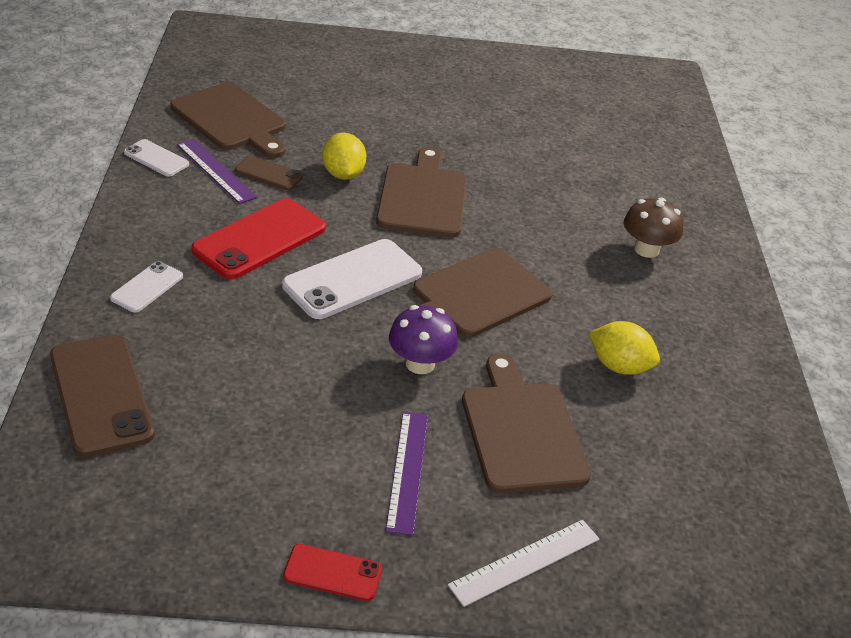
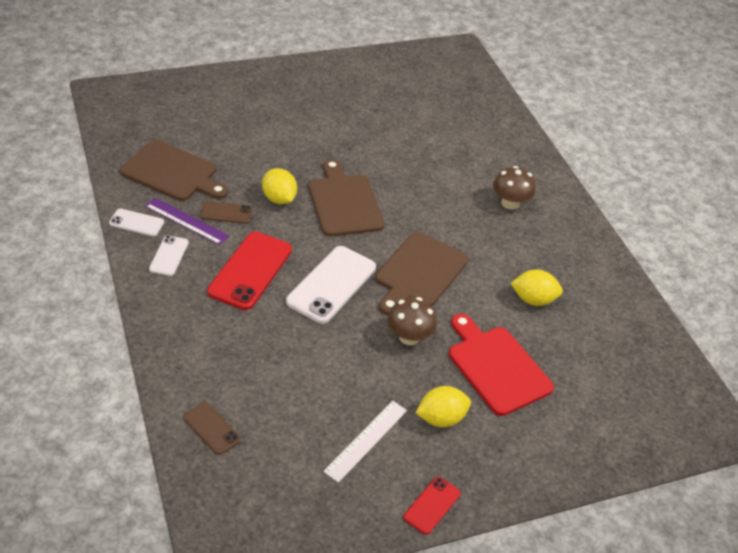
camera: 20 degrees left, 5 degrees up
brown phone [50,334,155,457] -> brown phone [184,402,240,455], size x0.53
white phone [110,261,183,313] -> white phone moved to [149,235,189,276]
red phone [283,544,382,601] -> red phone turned 45 degrees counterclockwise [403,477,461,535]
purple ruler [385,411,428,535] -> yellow lemon [415,386,471,427]
purple mushroom [389,305,458,374] -> brown mushroom [387,297,437,345]
white ruler [448,520,599,607] -> white ruler moved to [323,401,407,483]
brown cutting board [462,354,591,493] -> red cutting board [449,314,554,416]

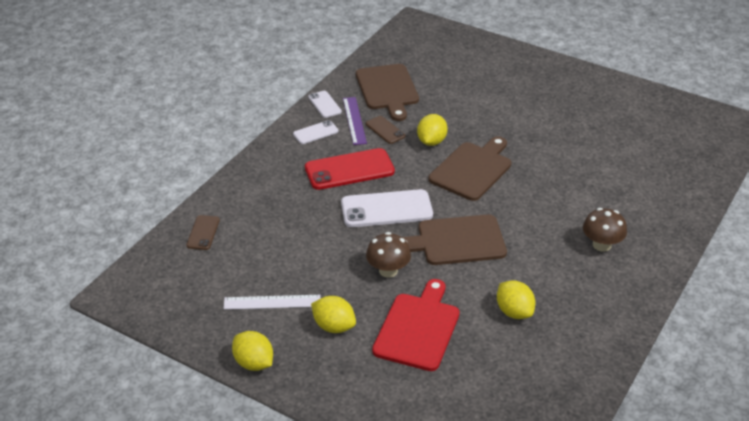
camera: 55 degrees right, 5 degrees down
red phone [403,477,461,535] -> yellow lemon [232,331,273,371]

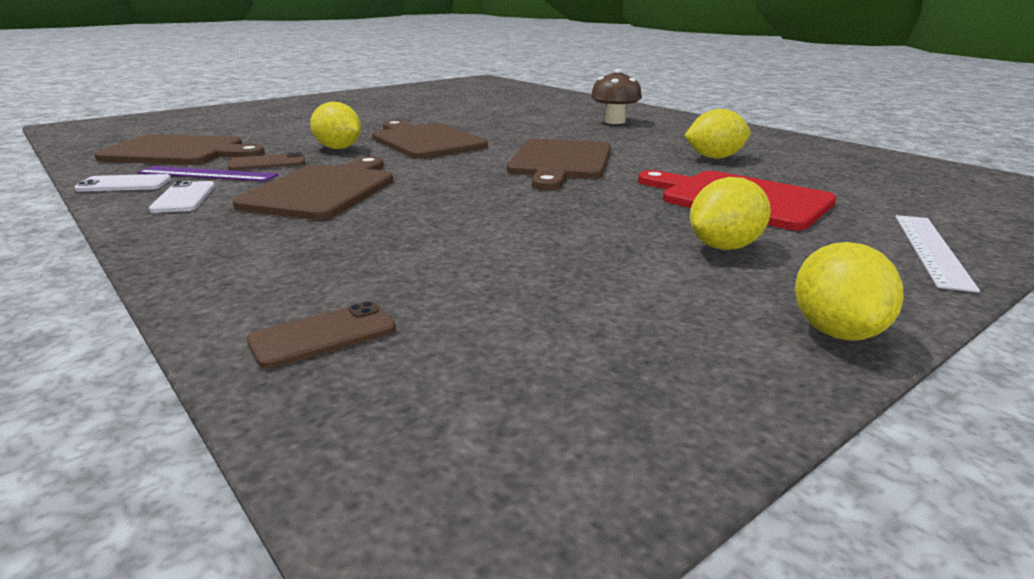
camera: 70 degrees left, 15 degrees down
brown phone [186,215,220,250] -> brown phone turned 60 degrees counterclockwise [246,301,396,369]
white ruler [223,295,320,310] -> white ruler moved to [895,215,980,293]
yellow lemon [232,331,273,371] -> yellow lemon turned 60 degrees counterclockwise [795,242,904,341]
red phone [305,148,395,190] -> brown cutting board [233,156,393,220]
white phone [341,189,433,227] -> none
brown mushroom [366,232,411,278] -> none

